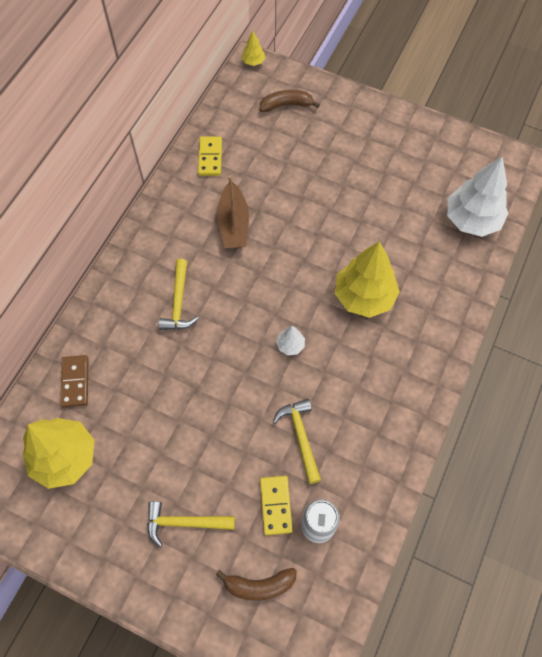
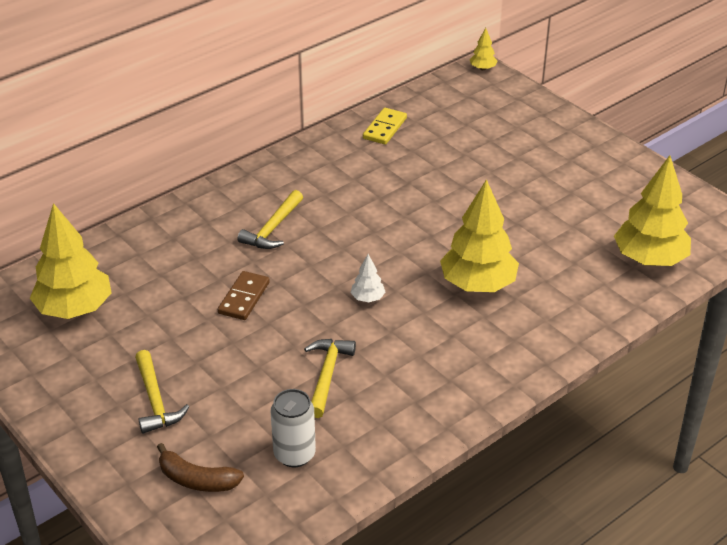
camera: 25 degrees right, 25 degrees down
brown domino [60,355,89,407] -> brown domino moved to [218,271,270,320]
yellow hammer [147,501,235,547] -> yellow hammer turned 135 degrees counterclockwise [135,350,189,434]
brown boat [217,175,249,248] -> none
brown banana [260,90,320,112] -> none
yellow domino [260,476,293,535] -> none
white tree [447,157,509,237] -> yellow tree [614,155,691,266]

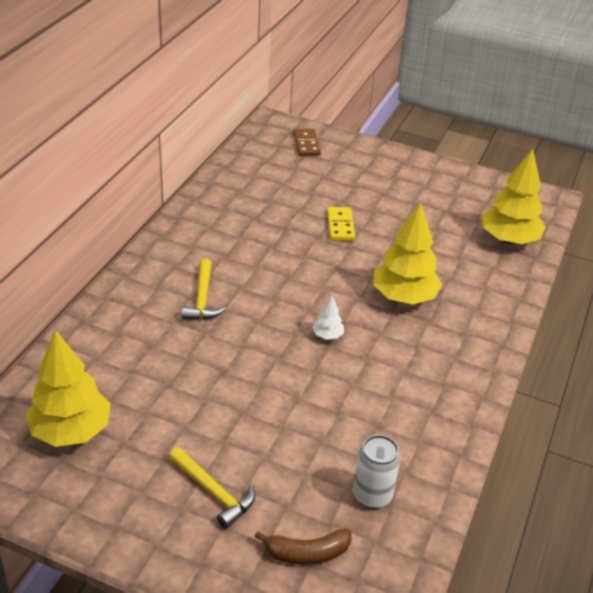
camera: 30 degrees left, 0 degrees up
brown domino [218,271,270,320] -> brown domino moved to [293,128,321,156]
yellow hammer [304,339,356,418] -> none
yellow domino [363,108,407,145] -> yellow domino moved to [327,207,355,241]
yellow tree [470,28,497,70] -> none

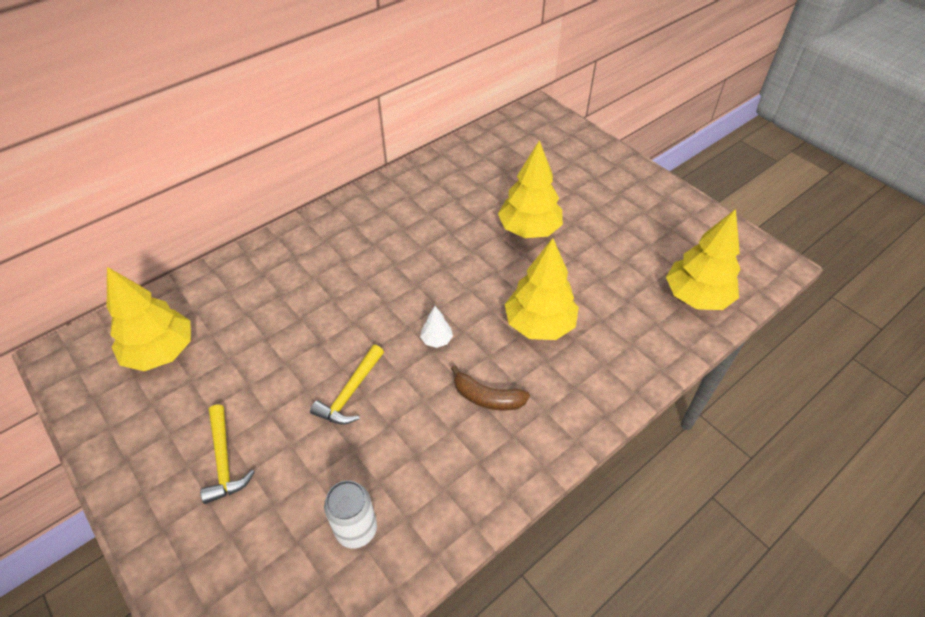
camera: 30 degrees right, 10 degrees up
yellow hammer [182,259,226,320] -> yellow hammer moved to [310,345,384,425]
brown banana [254,529,352,565] -> brown banana moved to [451,365,530,411]
brown domino [293,128,321,156] -> none
yellow domino [327,207,355,241] -> yellow tree [498,140,563,238]

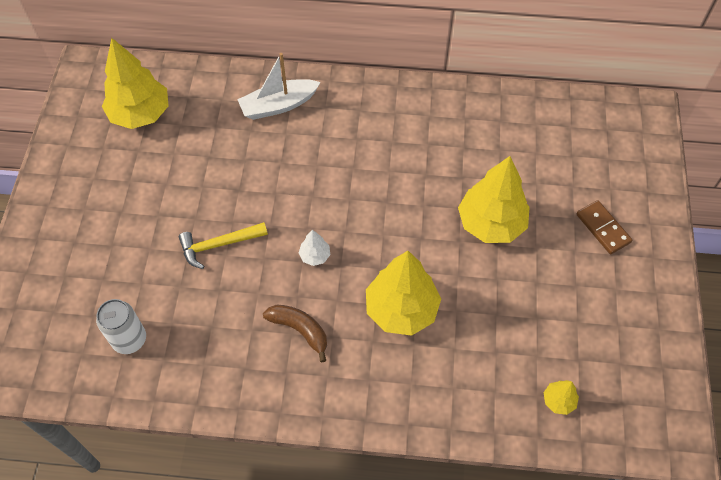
camera: 45 degrees right, 10 degrees up
yellow hammer [200,404,255,504] -> none
brown banana [451,365,530,411] -> brown banana turned 150 degrees clockwise [263,305,327,362]
yellow tree [666,209,741,310] -> yellow tree [544,380,579,415], size x0.44
none -> white boat [237,53,321,120]
none -> brown domino [576,200,632,254]

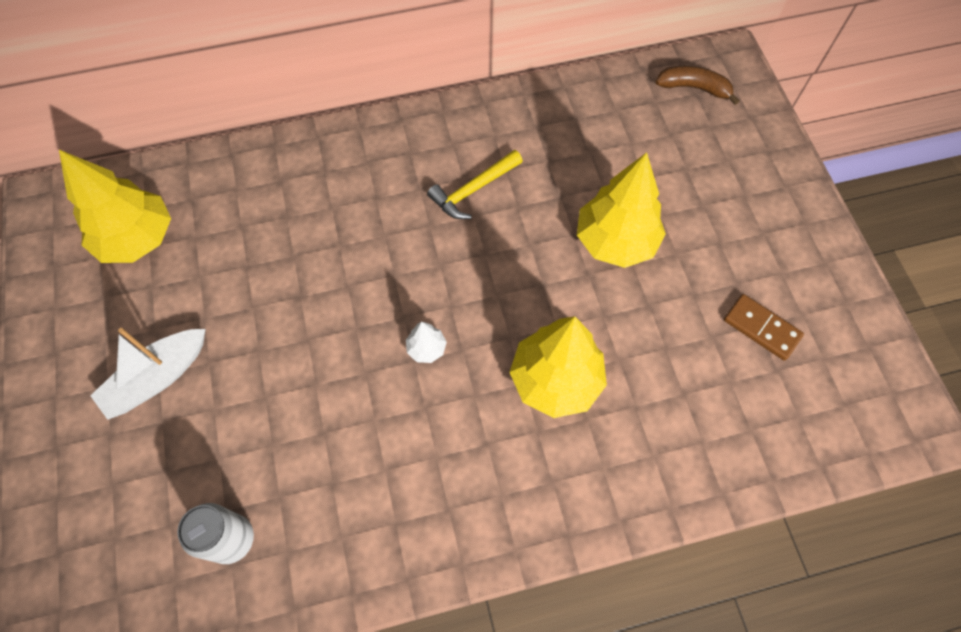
camera: 20 degrees left, 5 degrees up
yellow hammer [179,222,268,269] -> yellow hammer moved to [427,150,523,219]
white boat [237,53,321,120] -> white boat moved to [90,328,206,420]
brown banana [263,305,327,362] -> brown banana moved to [656,66,740,105]
yellow tree [544,380,579,415] -> none
brown domino [576,200,632,254] -> brown domino moved to [724,294,804,361]

